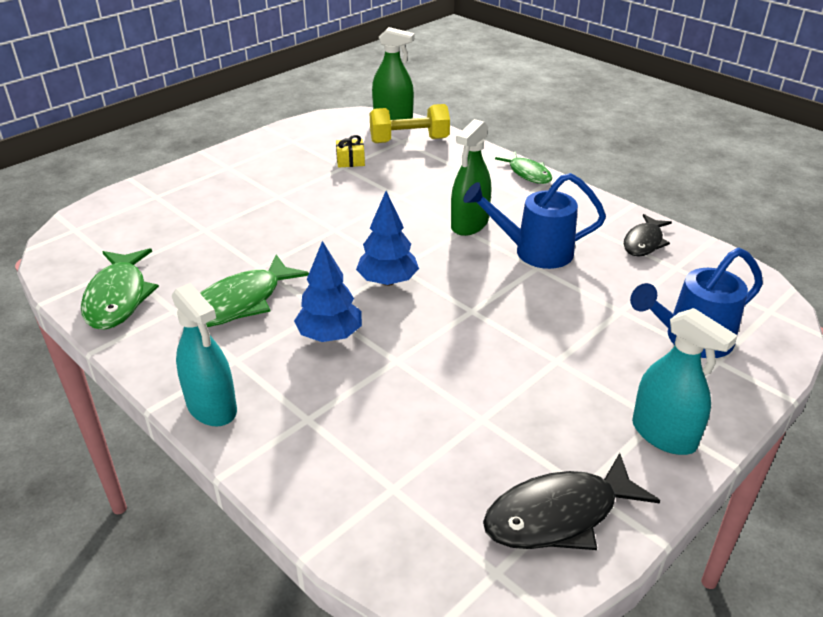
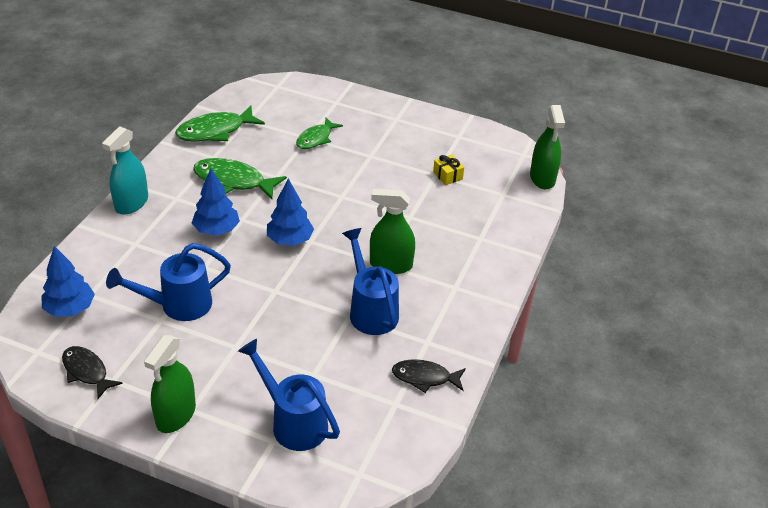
camera: 65 degrees right, 5 degrees up
yellow dumbbell [370,104,450,143] -> none
black fish [483,453,660,550] -> black fish [62,346,123,399], size x0.65
green fish [495,151,552,184] -> green fish moved to [296,118,343,149]
turquoise spray bottle [632,308,738,455] -> green spray bottle [144,335,196,433]
none -> blue tree [41,246,95,317]
none -> blue watering can [106,243,231,321]

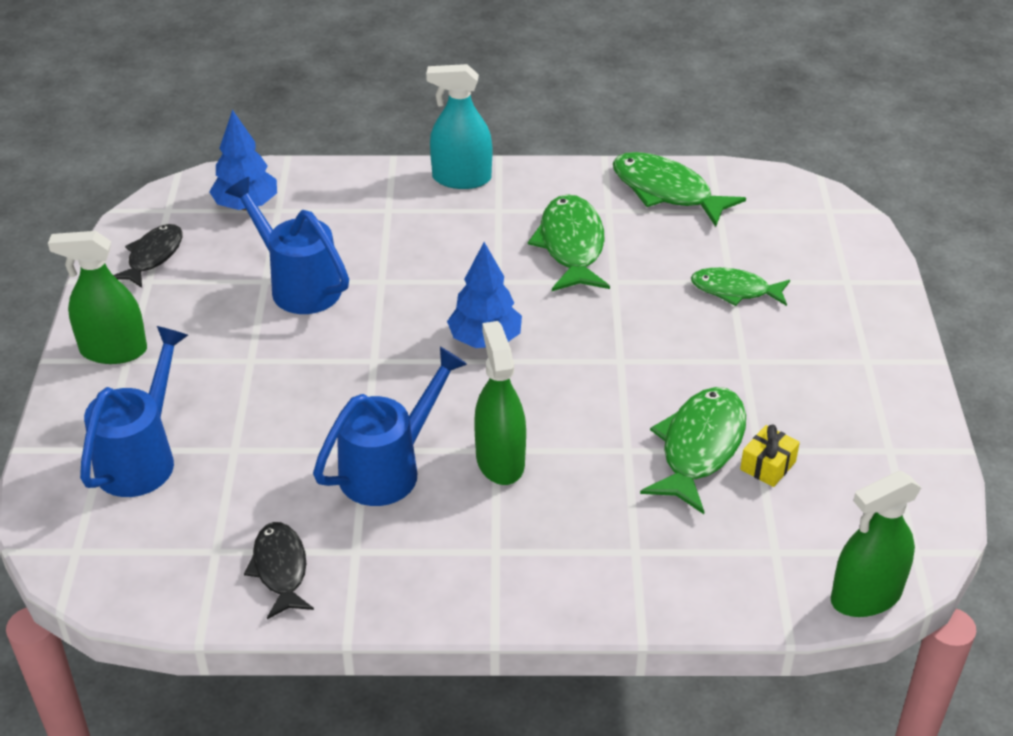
camera: 70 degrees right, 0 degrees up
blue tree [192,168,240,236] -> none
none -> green fish [640,387,746,514]

